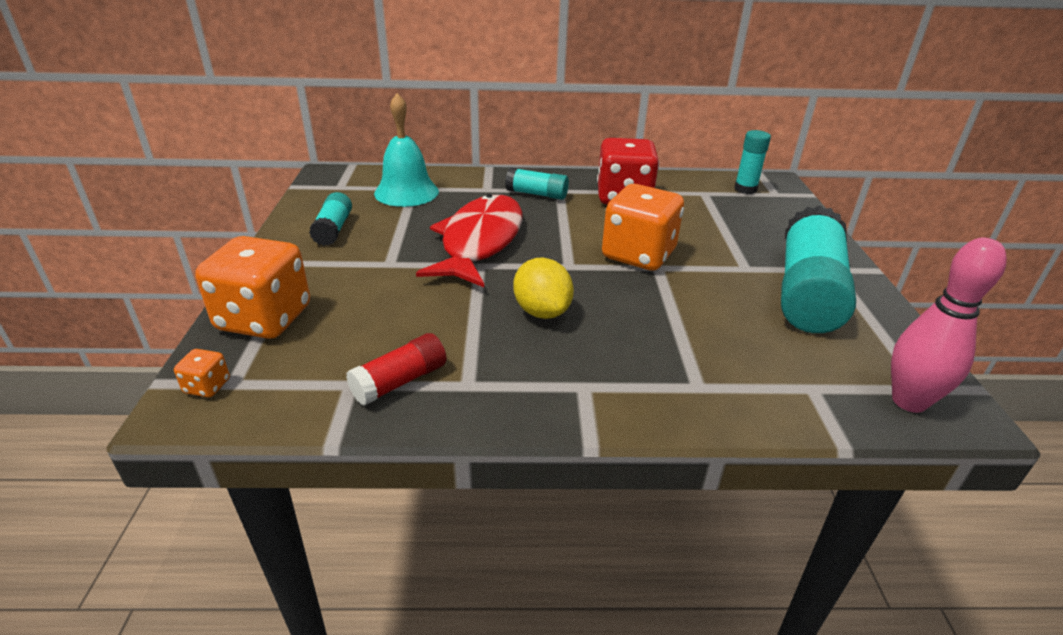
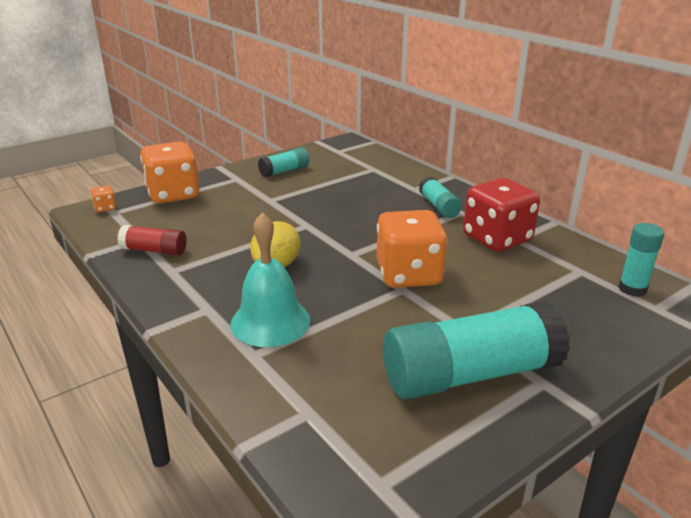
camera: 55 degrees right, 5 degrees down
turquoise bell [374,93,439,207] -> turquoise bell moved to [231,212,310,347]
red fish [416,194,522,287] -> none
pink bowling pin [891,237,1007,413] -> none

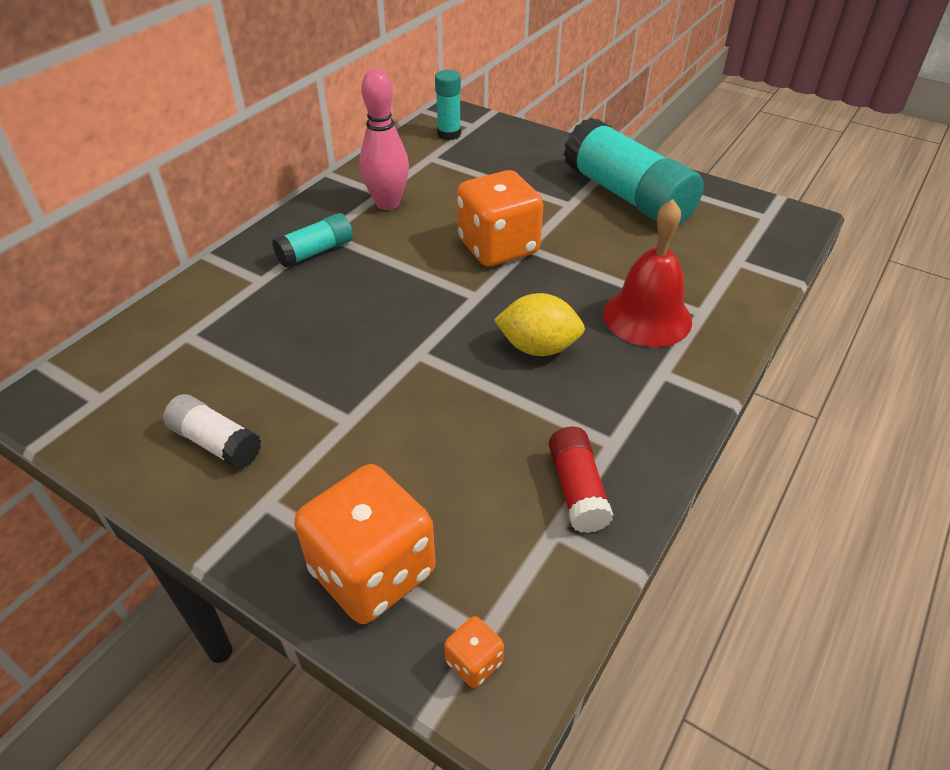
camera: 110 degrees left, 15 degrees up
turquoise bell [231,212,310,347] -> red bell [603,199,692,347]
turquoise glue stick [258,148,309,177] -> white glue stick [163,394,261,469]
red dice [463,178,540,252] -> pink bowling pin [359,69,409,210]

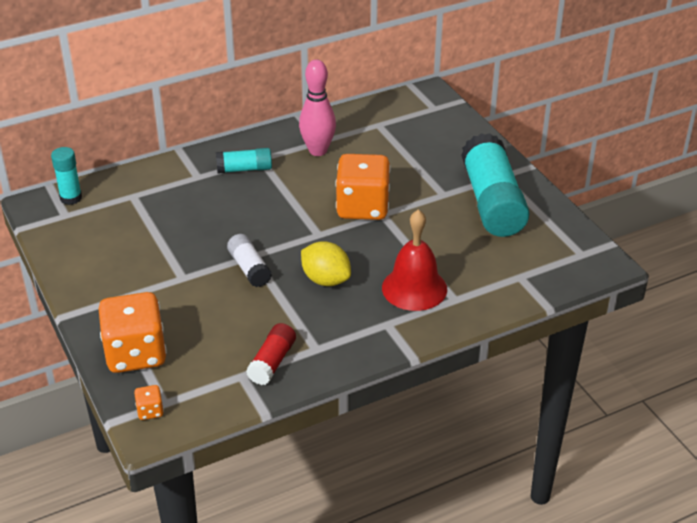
camera: 30 degrees right, 5 degrees down
white glue stick [163,394,261,469] -> white glue stick moved to [227,234,272,287]
turquoise glue stick [435,70,461,140] -> turquoise glue stick moved to [51,147,82,205]

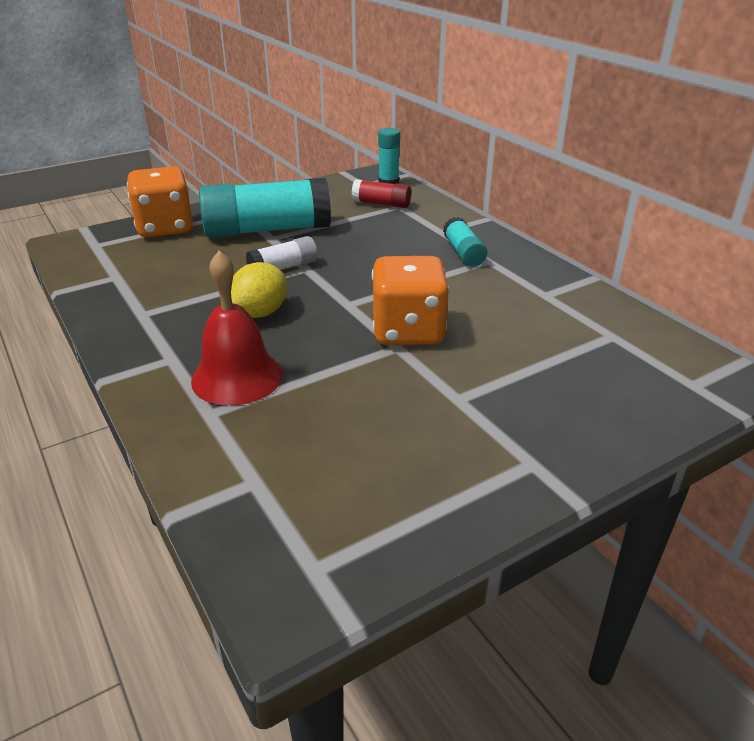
camera: 85 degrees right, 5 degrees down
orange dice [134,385,164,420] -> none
red glue stick [246,323,296,385] -> red glue stick moved to [352,179,411,208]
pink bowling pin [299,59,336,156] -> none
turquoise glue stick [461,133,529,237] -> turquoise glue stick moved to [199,178,331,238]

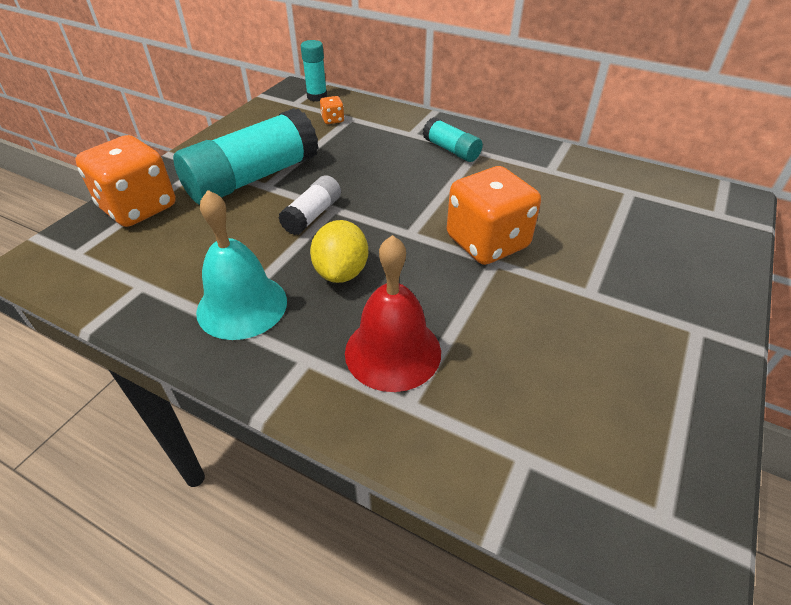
camera: 30 degrees left, 10 degrees up
red glue stick [352,179,411,208] -> orange dice [320,96,344,124]
none -> turquoise bell [196,190,287,340]

